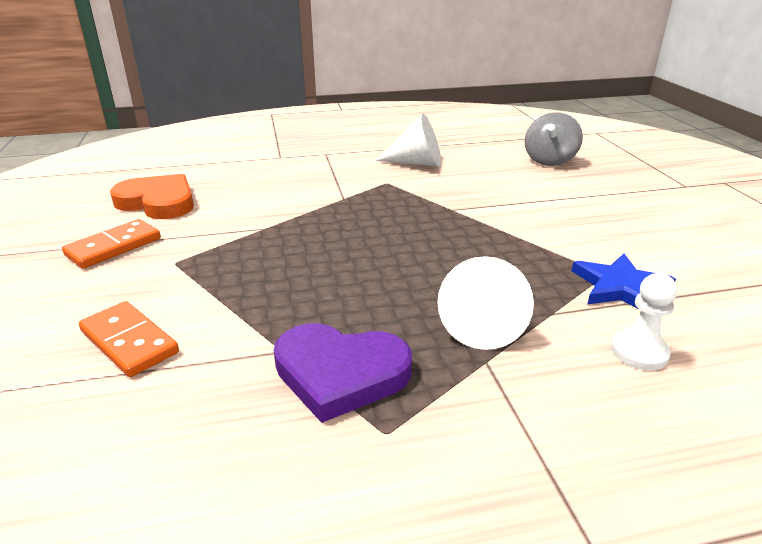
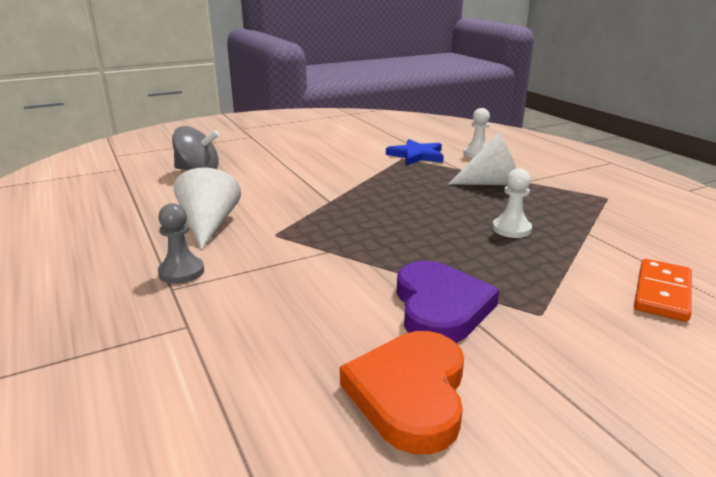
camera: 105 degrees left, 5 degrees down
orange domino [62,219,161,269] -> none
purple heart [274,323,412,423] -> purple heart moved to [397,261,500,343]
none -> grey pawn [158,203,204,284]
none -> white pawn [492,168,532,238]

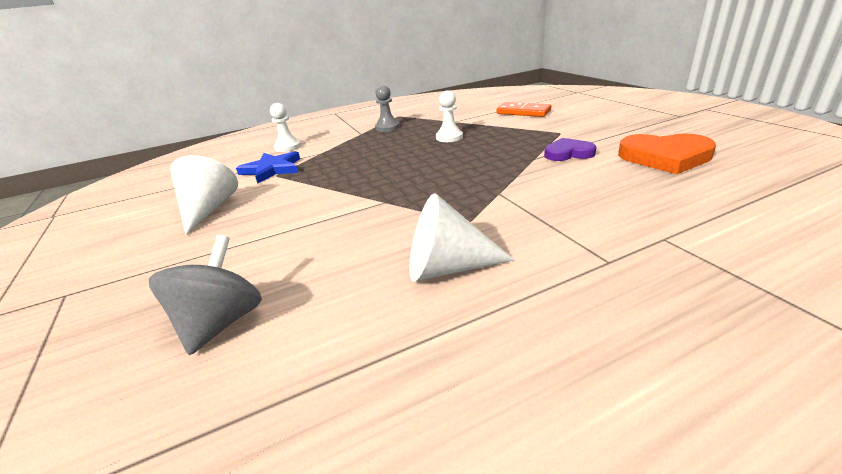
camera: 85 degrees left, 5 degrees up
grey pawn [158,203,204,284] -> grey pawn moved to [375,85,400,132]
purple heart [397,261,500,343] -> purple heart [544,138,597,161], size x0.62
white cone [448,133,516,185] -> white cone moved to [170,155,238,235]

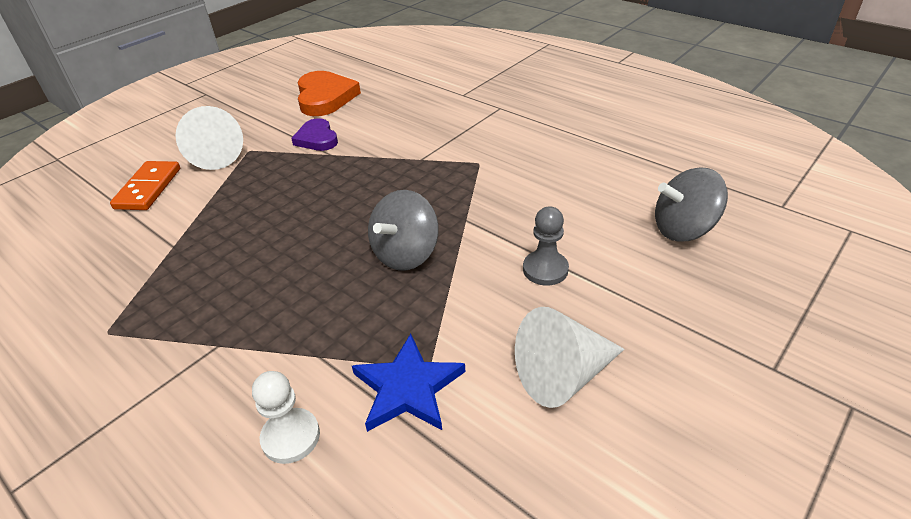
camera: 115 degrees left, 10 degrees up
grey pawn [375,85,400,132] -> grey pawn moved to [523,207,569,286]
white cone [409,193,515,281] -> white cone moved to [176,106,243,170]
white pawn [436,90,463,142] -> none
none -> grey spinning top [368,190,439,270]

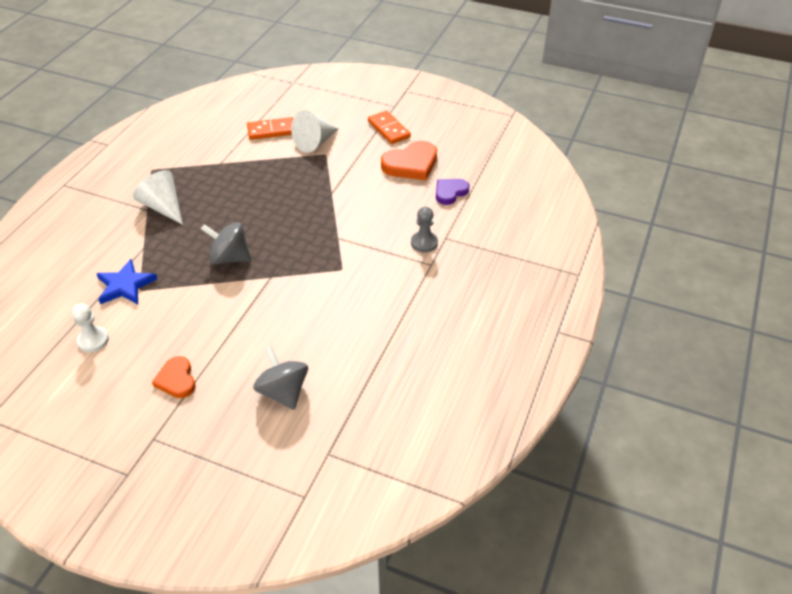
camera: 70 degrees right, 5 degrees up
white pawn [252,371,320,464] -> white pawn moved to [72,304,109,352]
purple heart [291,118,338,151] -> purple heart moved to [436,179,469,205]
white cone [515,307,625,408] -> white cone moved to [133,170,183,225]
grey pawn [523,207,569,286] -> grey pawn moved to [411,207,438,252]
none -> orange heart [152,356,196,398]
none -> orange domino [368,111,411,144]

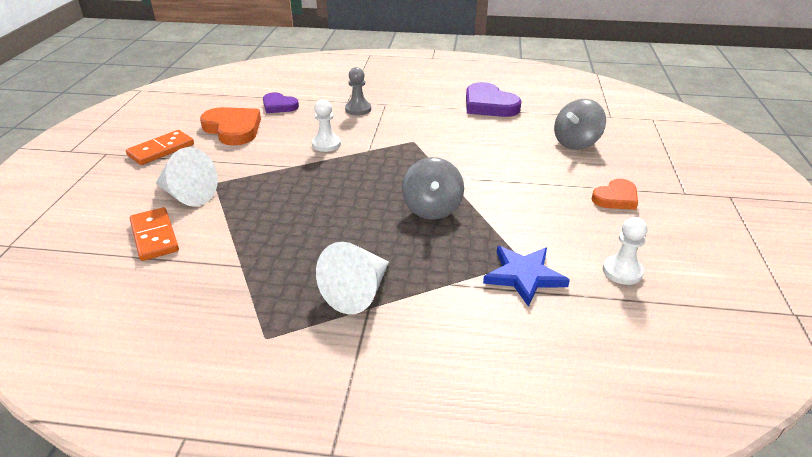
camera: 105 degrees left, 10 degrees down
none -> white pawn [312,99,341,152]
none -> purple heart [466,82,521,117]

